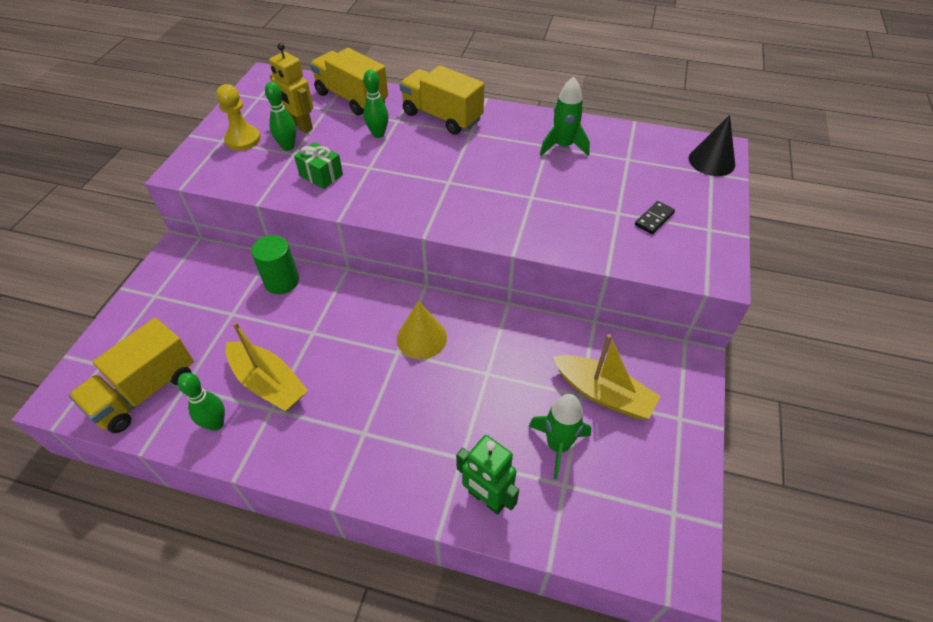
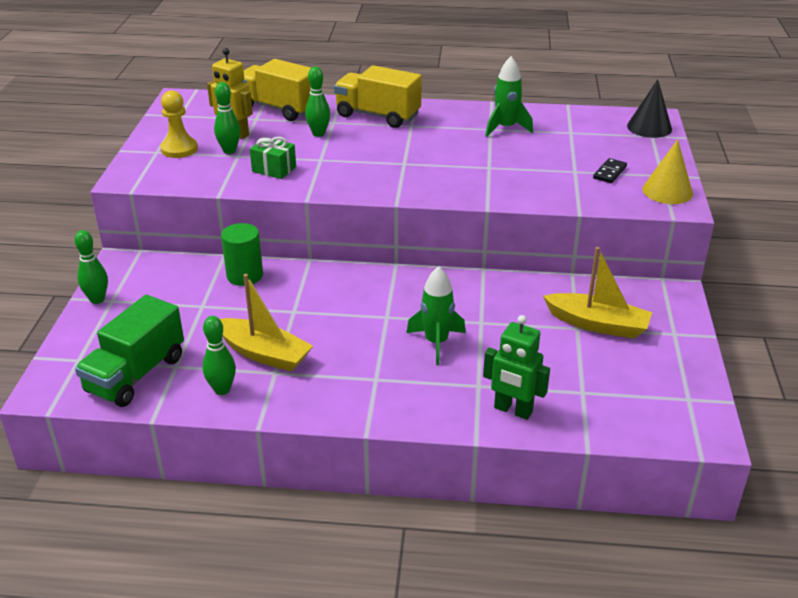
camera: 10 degrees left, 15 degrees down
yellow truck [69,318,194,433] -> green truck [75,295,184,407]
yellow cone [397,301,447,359] -> yellow cone moved to [642,139,693,204]
green rocket [529,394,591,480] -> green rocket moved to [406,266,466,365]
none -> green bowling pin [74,230,108,304]

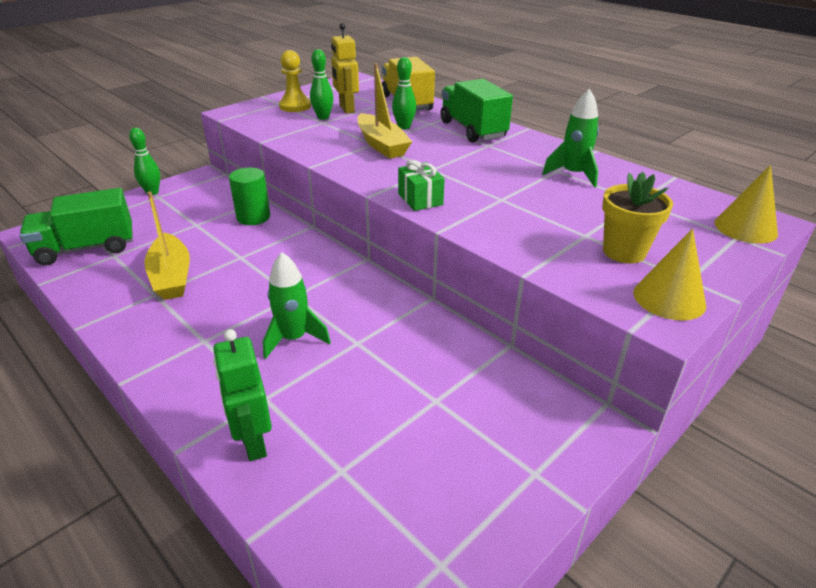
camera: 40 degrees right, 0 degrees up
green bowling pin [202,316,236,395] -> none
green gift [250,137,296,179] -> green gift moved to [398,160,445,211]
yellow truck [334,65,422,128] -> green truck [440,79,513,143]
yellow boat [543,247,652,339] -> yellow boat moved to [357,63,412,159]
black domino [593,158,627,183] -> yellow flower pot [602,172,673,263]
black cone [627,79,672,138] -> yellow cone [714,165,778,243]

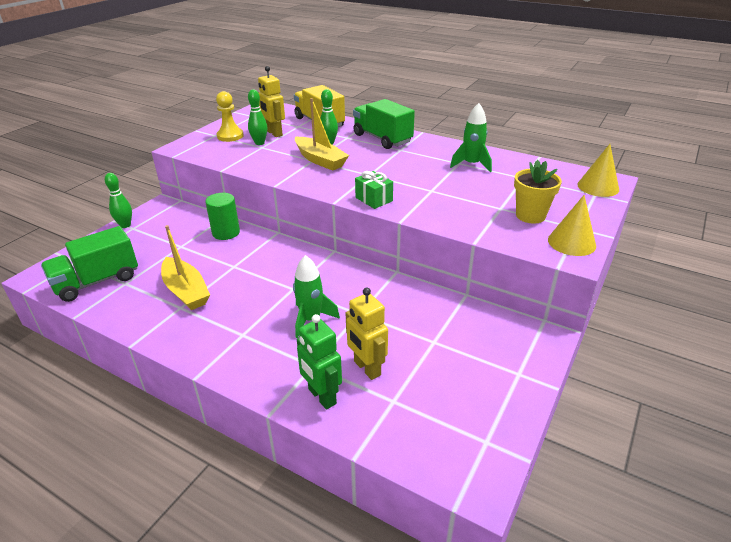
camera: 15 degrees left, 0 degrees up
none -> yellow robot [345,287,388,380]

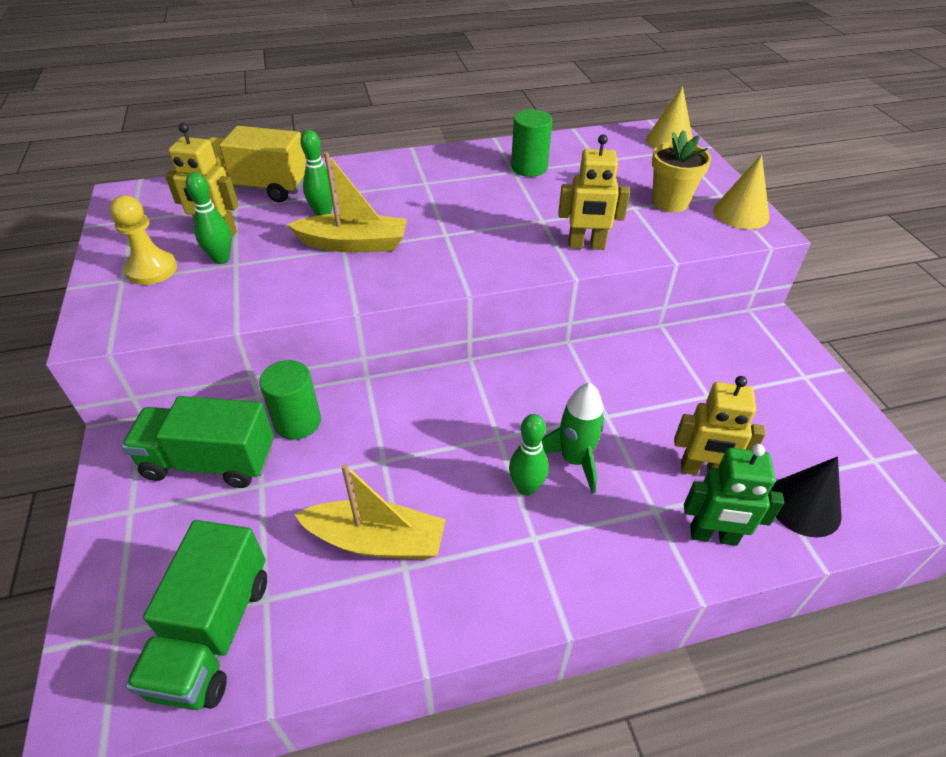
camera: 45 degrees left, 10 degrees up
green bowling pin [105,173,132,228] -> green bowling pin moved to [509,414,549,496]
green truck [353,99,415,149] -> green truck moved to [121,396,274,488]
green gift [355,171,393,209] -> none
green rocket [450,103,492,172] -> green cylinder [511,110,552,177]
none -> yellow robot [558,134,630,250]
none -> black cone [770,457,842,537]

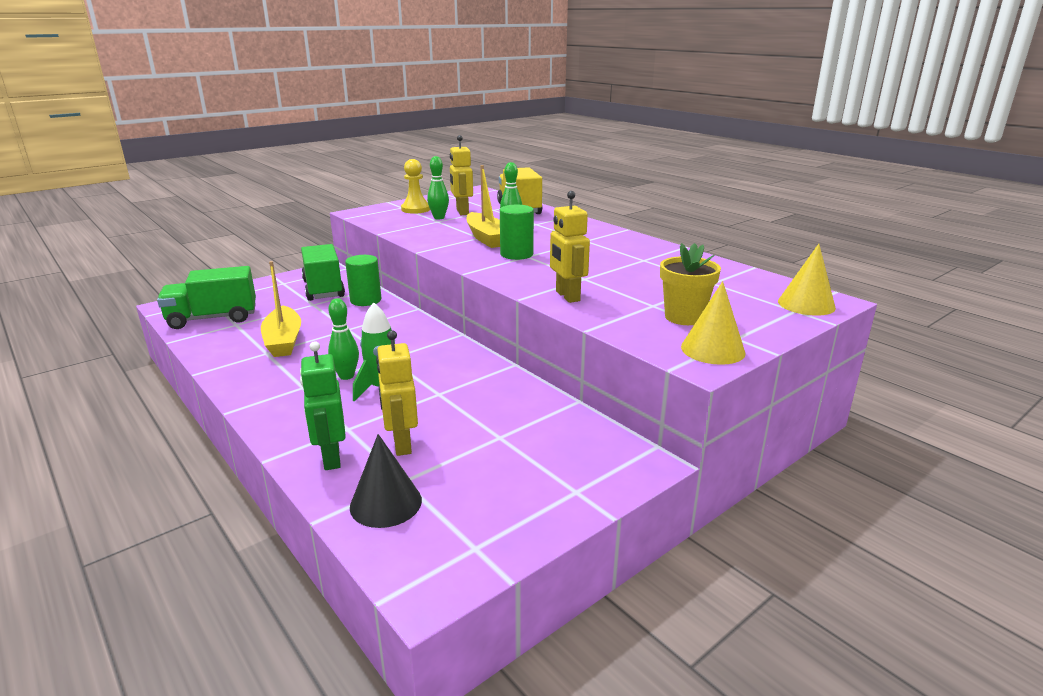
camera: 65 degrees right, 20 degrees down
green cylinder [511,110,552,177] -> green cylinder moved to [500,205,534,260]

